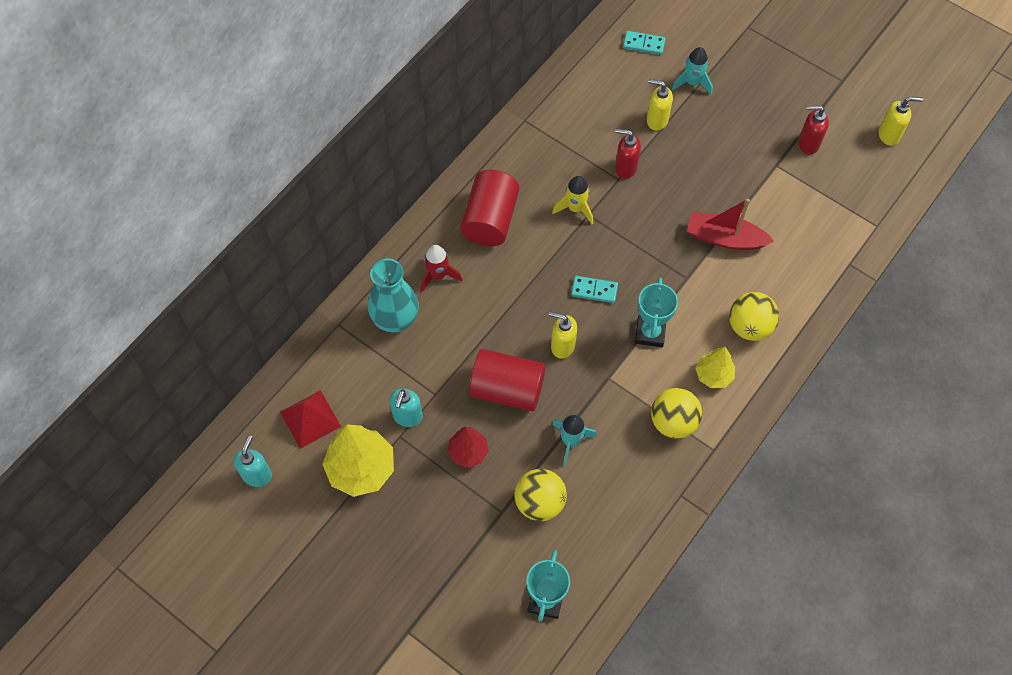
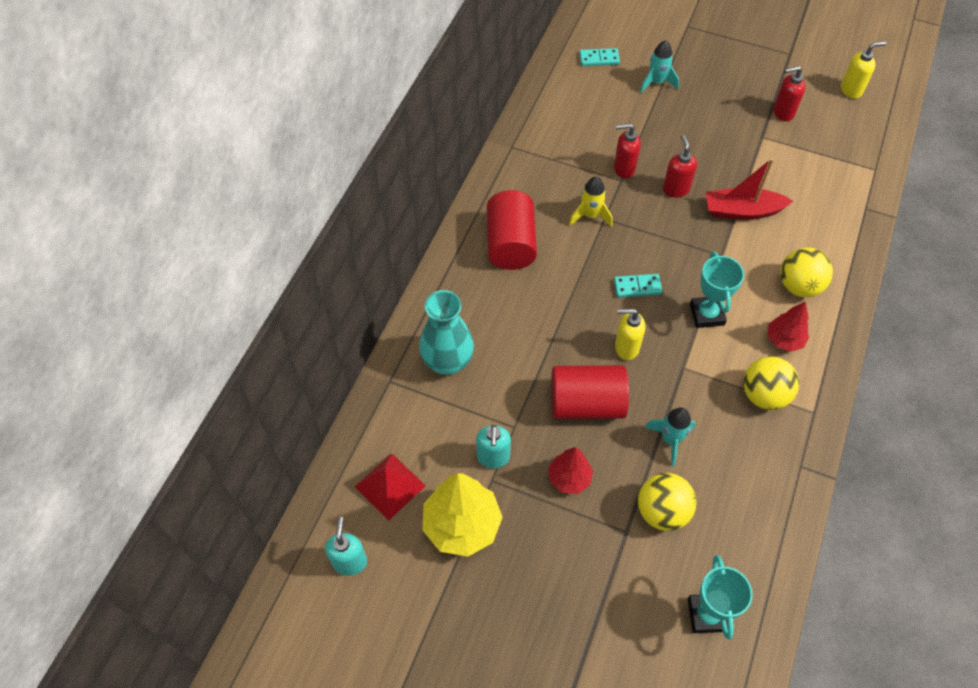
camera: 15 degrees left, 5 degrees down
red rocket [420,245,462,293] -> none
yellow soap dispenser [647,79,673,131] -> none
yellow tree [695,347,735,388] -> red tree [768,301,809,352]
none -> red soap dispenser [663,135,697,197]

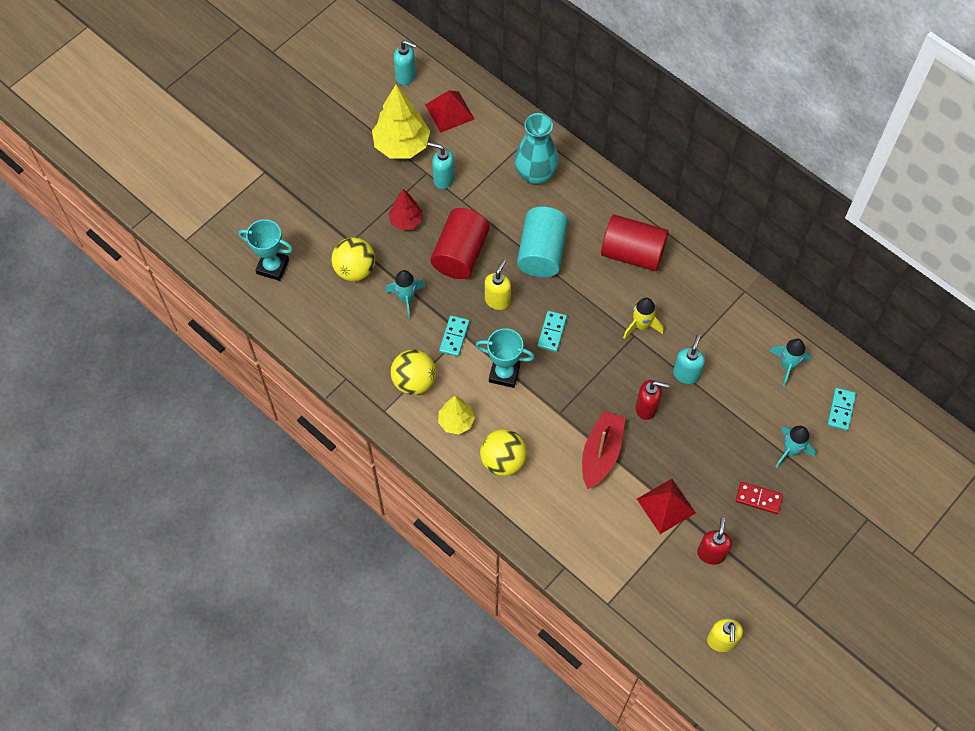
camera: 110 degrees right, 5 degrees up
red soap dispenser [614,123,641,178] -> turquoise soap dispenser [673,334,705,384]
red tree [768,301,809,352] -> yellow tree [438,396,475,435]
none -> turquoise domino [439,315,470,357]
none -> turquoise cylinder [517,207,568,278]
none -> red pyramid [637,479,696,534]
none -> red domino [736,482,783,514]
none -> turquoise rocket [769,339,811,386]

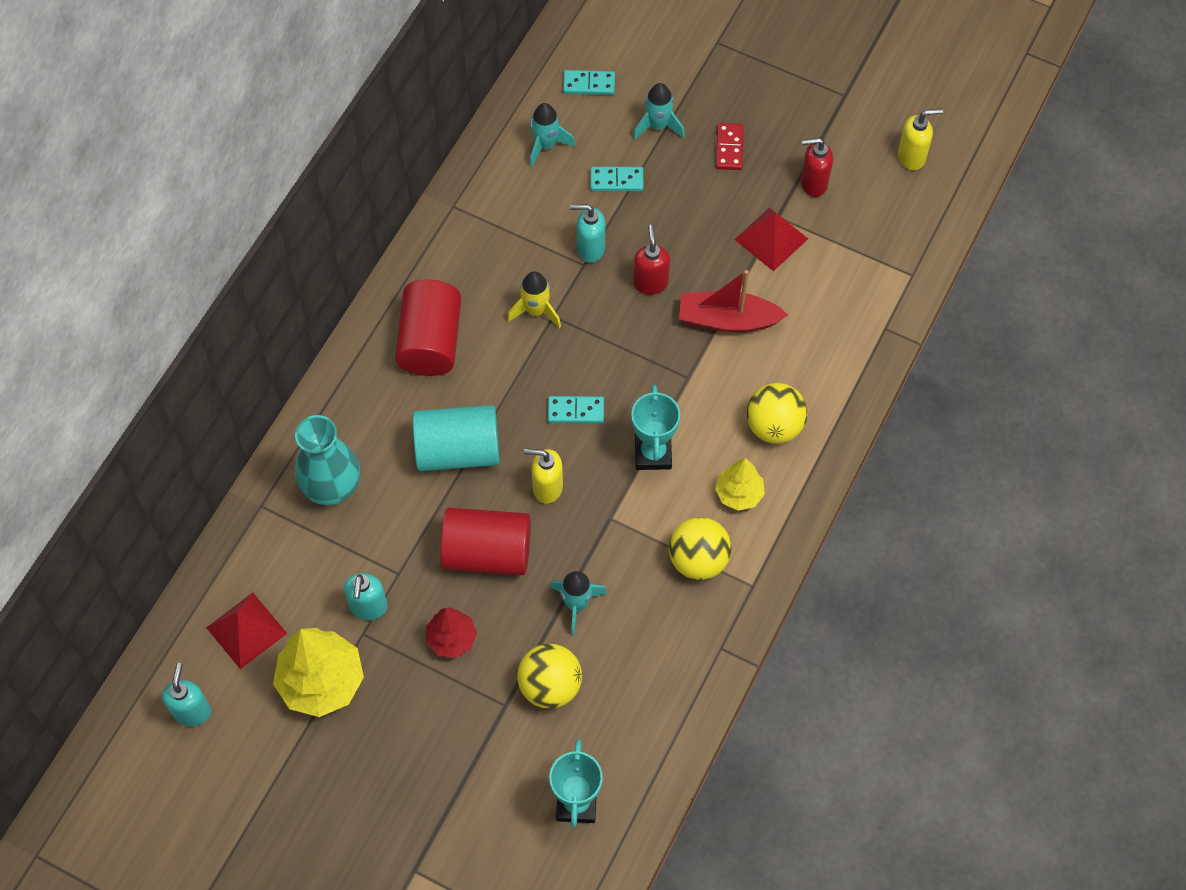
camera: 105 degrees left, 0 degrees up
turquoise domino [439,315,470,357] -> turquoise domino moved to [591,167,643,191]

